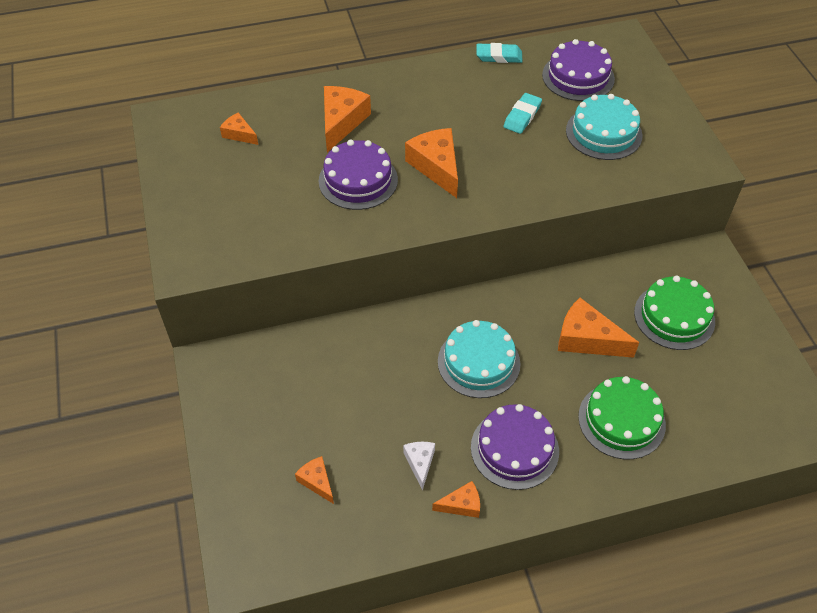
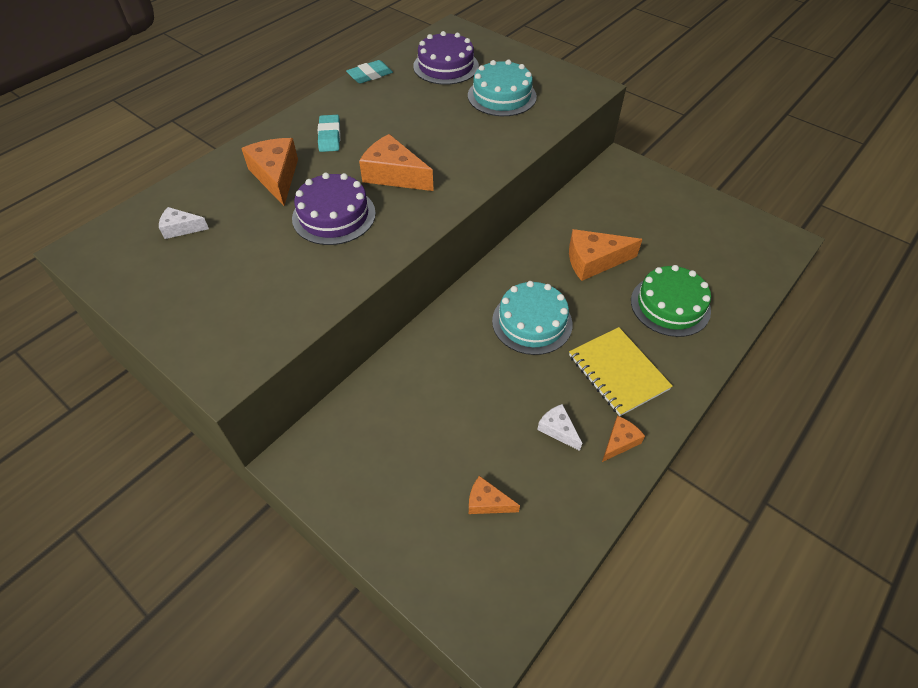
camera: 35 degrees left, 0 degrees up
orange cheese [220,112,258,145] -> white cheese [159,207,209,239]
purple cake [471,404,559,490] -> yellow notebook [569,327,673,416]
turquoise eraser [504,93,542,134] -> turquoise eraser moved to [318,115,341,152]
green cake [634,276,715,350] -> none

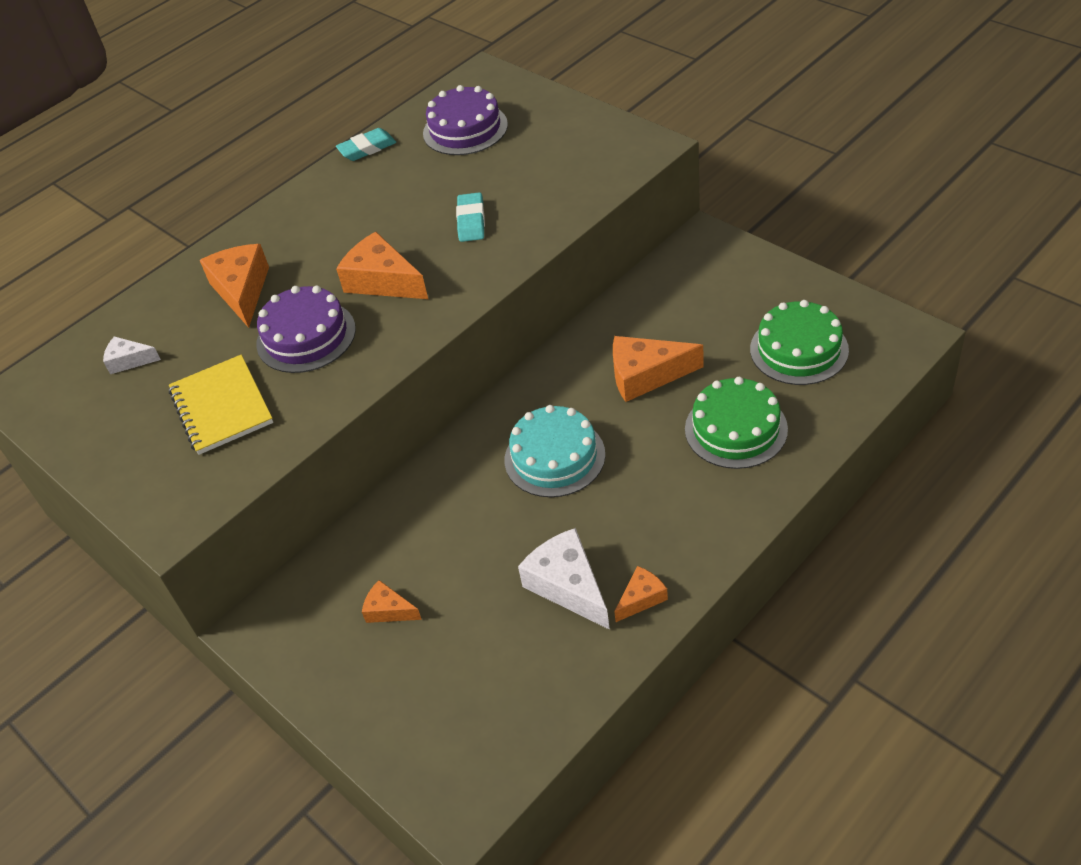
camera: 10 degrees right, 5 degrees down
turquoise eraser [318,115,341,152] -> turquoise eraser moved to [456,192,485,242]
turquoise cake [468,60,537,116] -> none
orange cheese [469,476,520,514] -> orange cheese moved to [362,580,422,623]
white cheese [537,404,582,451] -> white cheese [518,528,610,630], size x1.81
yellow notebook [569,327,673,416] -> yellow notebook moved to [169,355,273,455]
none -> green cake [750,300,849,385]

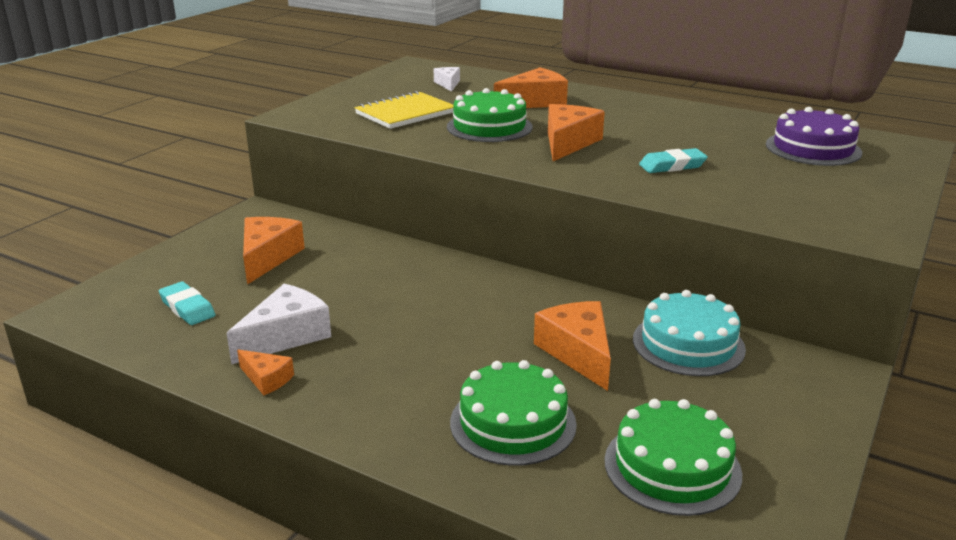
camera: 70 degrees right, 20 degrees down
purple cake [256,286,356,373] -> green cake [447,88,533,142]
turquoise eraser [336,128,396,161] -> turquoise eraser moved to [159,282,215,325]
orange cheese [362,580,422,623] -> orange cheese [243,217,305,285], size x1.81
turquoise cake [505,405,605,497] -> turquoise cake moved to [633,290,746,376]

